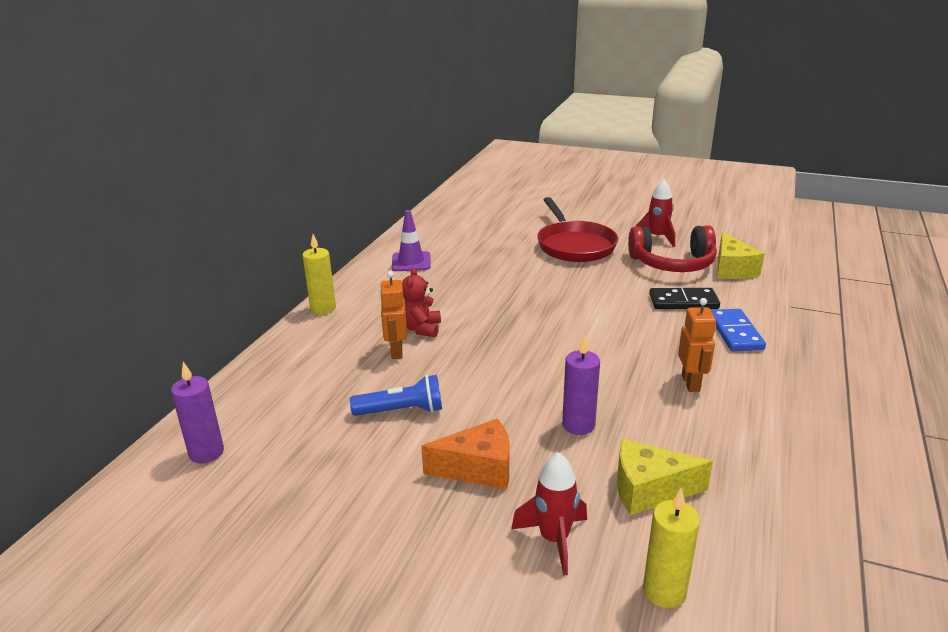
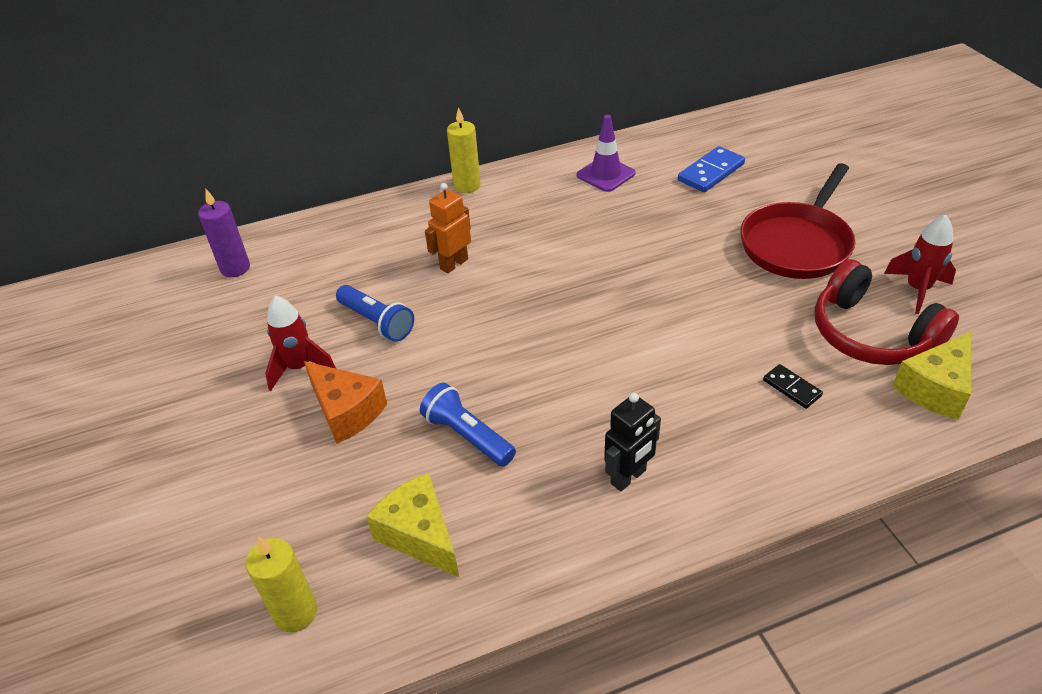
camera: 50 degrees right, 15 degrees up
red teddy bear [402,267,441,338] -> none
red rocket [511,452,587,576] -> red rocket moved to [265,296,336,391]
purple candle [562,335,600,435] -> blue flashlight [420,383,516,466]
black domino [649,288,720,309] -> black domino [763,364,823,409], size x0.59
orange robot [678,298,716,392] -> black robot [604,393,661,491]
blue domino [711,309,766,351] -> blue domino moved to [678,146,745,192]

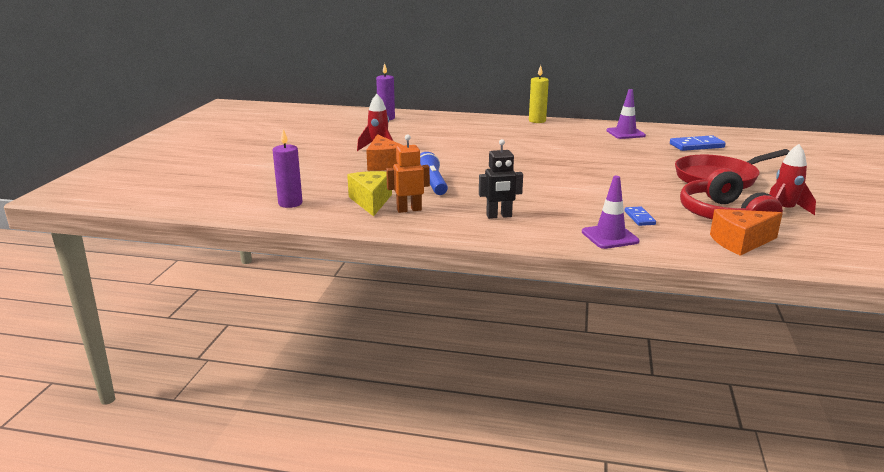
camera: 30 degrees right, 20 degrees down
yellow candle [246,537,317,633] -> purple candle [273,129,303,208]
blue flashlight [336,285,414,342] -> none
orange robot [425,183,471,274] -> orange robot moved to [386,134,430,213]
black domino [763,364,823,409] -> blue domino [625,206,656,226]
yellow cheese [892,332,971,420] -> orange cheese [710,209,783,256]
none -> purple traffic cone [582,176,640,249]

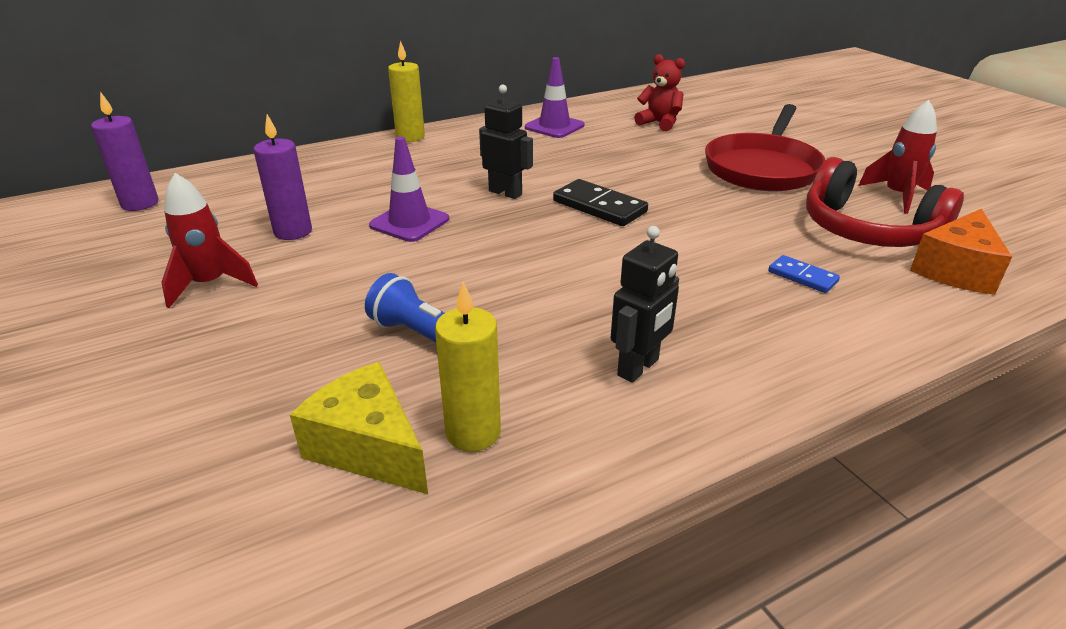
camera: 40 degrees left, 10 degrees up
purple candle [273,129,303,208] -> purple candle moved to [253,114,312,240]
orange cheese [366,134,404,171] -> none
orange robot [386,134,430,213] -> yellow candle [435,282,501,452]
purple traffic cone [582,176,640,249] -> purple traffic cone moved to [369,137,449,242]
blue domino [670,135,726,151] -> red teddy bear [634,54,685,131]
none -> black robot [479,84,533,199]
none -> black domino [553,179,648,226]

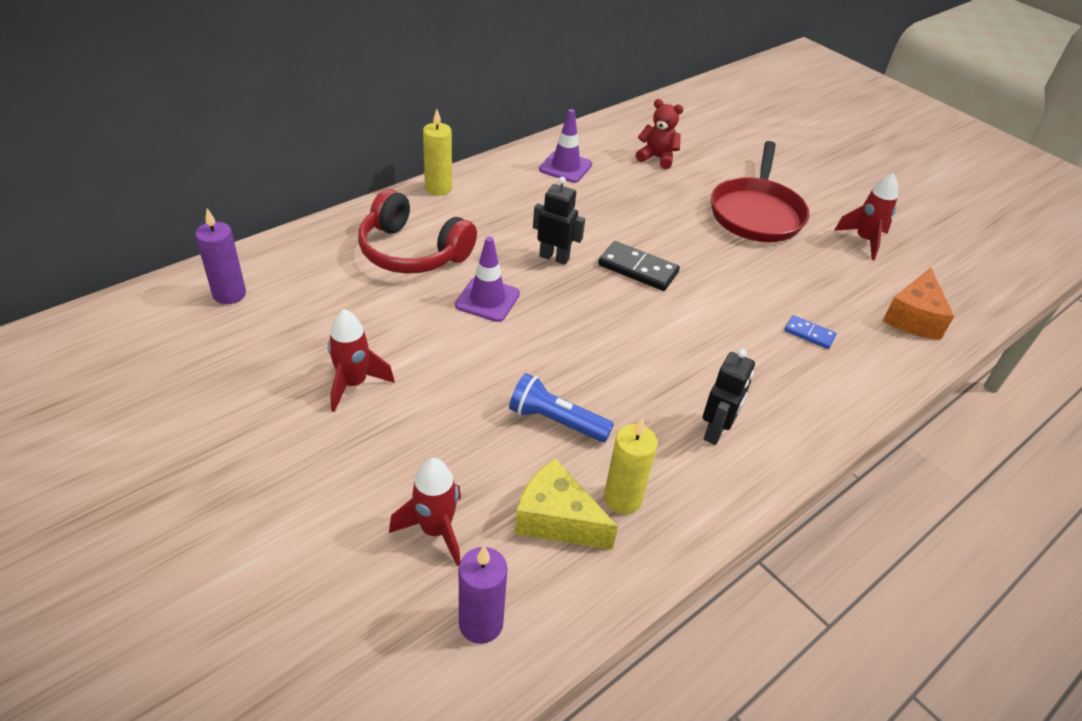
camera: 15 degrees left, 10 degrees up
purple candle [253,114,312,240] -> purple candle moved to [459,546,508,644]
red headphones [806,157,964,247] -> red headphones moved to [358,189,477,274]
none -> red rocket [389,458,461,566]

